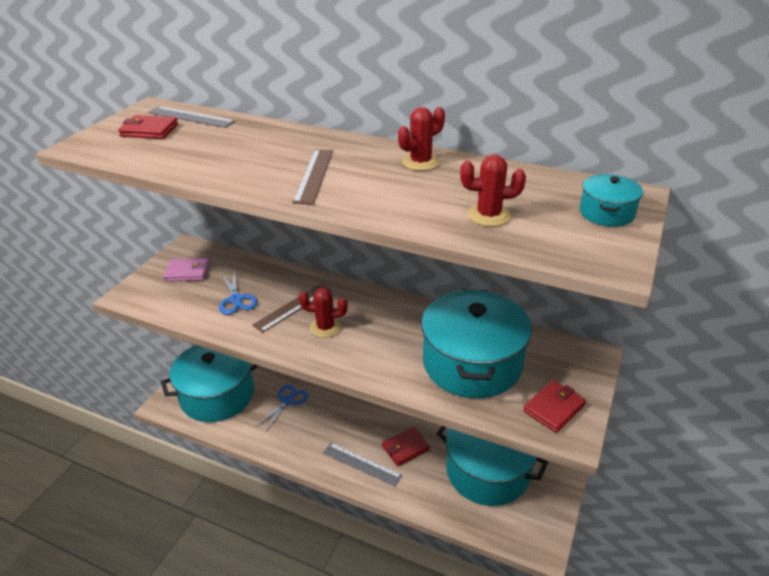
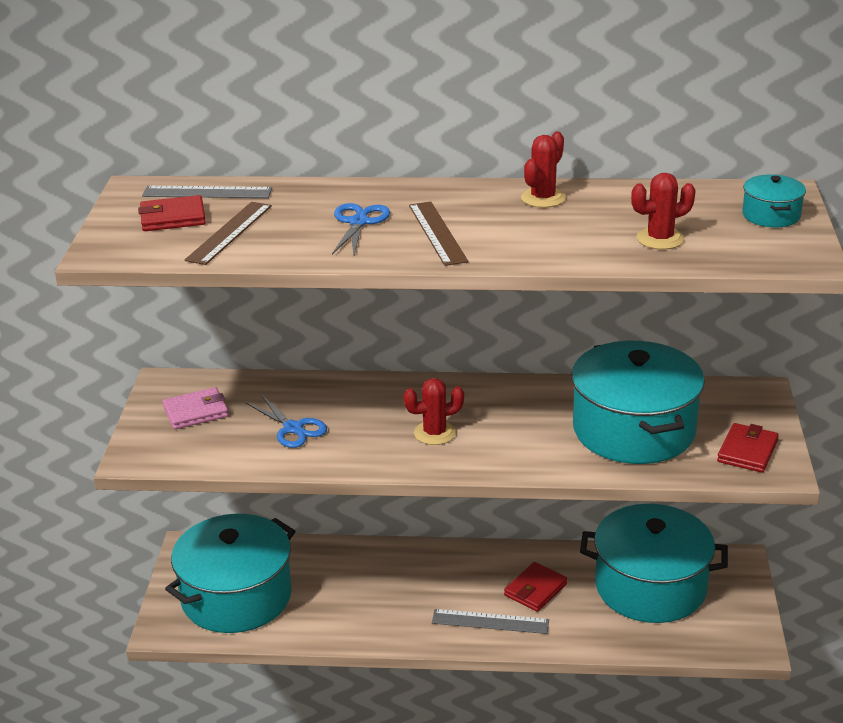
camera: 20 degrees left, 5 degrees down
brown ruler [252,283,331,333] -> brown ruler moved to [185,202,272,265]
blue scissors [257,384,308,431] -> blue scissors moved to [332,203,390,255]

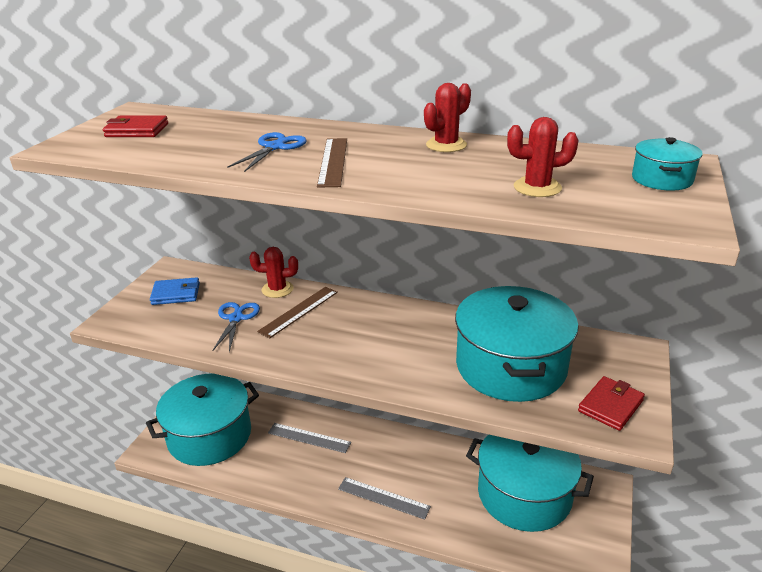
camera: 15 degrees right, 0 degrees up
grey ruler [142,186,272,198] -> grey ruler moved to [268,423,351,453]
pink wallet [163,387,229,429] -> blue wallet [150,277,200,305]
brown ruler [185,202,272,265] -> brown ruler moved to [257,287,338,338]
blue scissors [246,395,327,448] -> blue scissors turned 150 degrees counterclockwise [212,302,260,352]
red cactus [404,378,464,445] -> red cactus moved to [249,247,298,298]
red wallet [504,562,567,612] -> none

